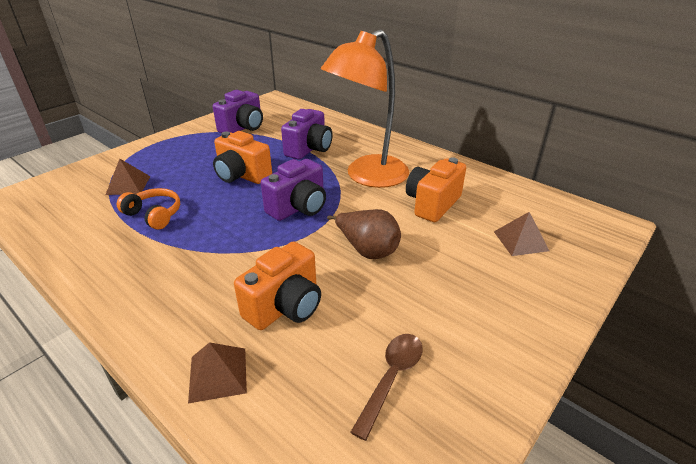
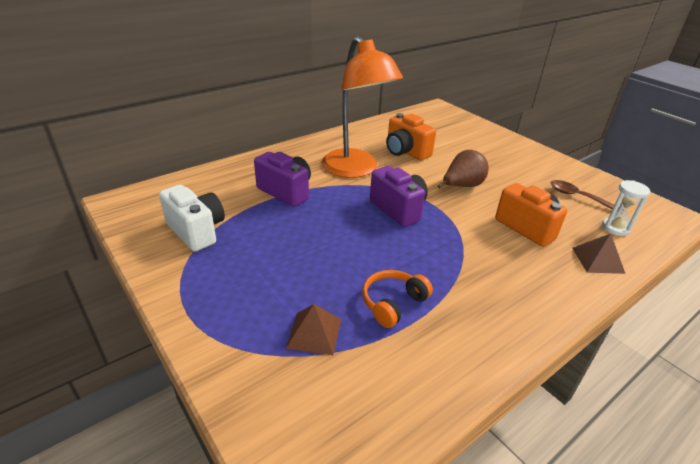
camera: 80 degrees left, 0 degrees up
purple camera [213,90,263,133] -> white camera [159,185,225,252]
orange camera [213,131,272,184] -> none
brown pyramid [494,212,549,256] -> none
none -> white hourglass [602,180,650,236]

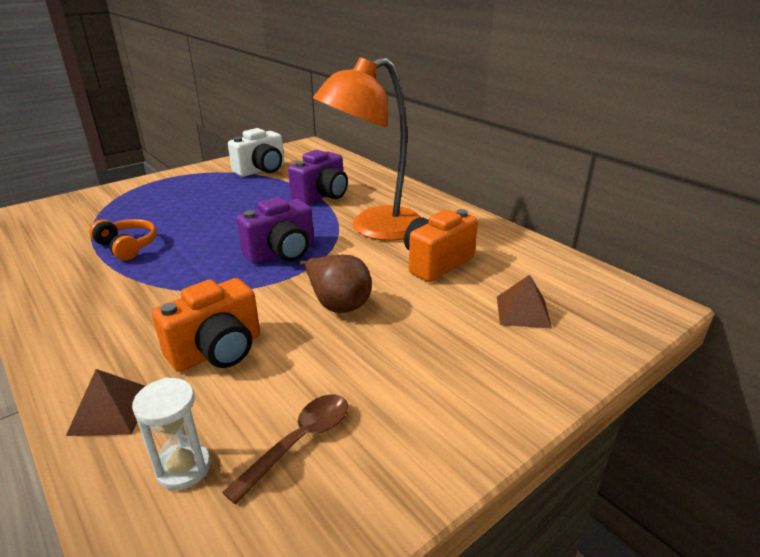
camera: 90 degrees right, 5 degrees down
brown pyramid [286,304,341,355] -> brown pyramid moved to [497,275,552,329]

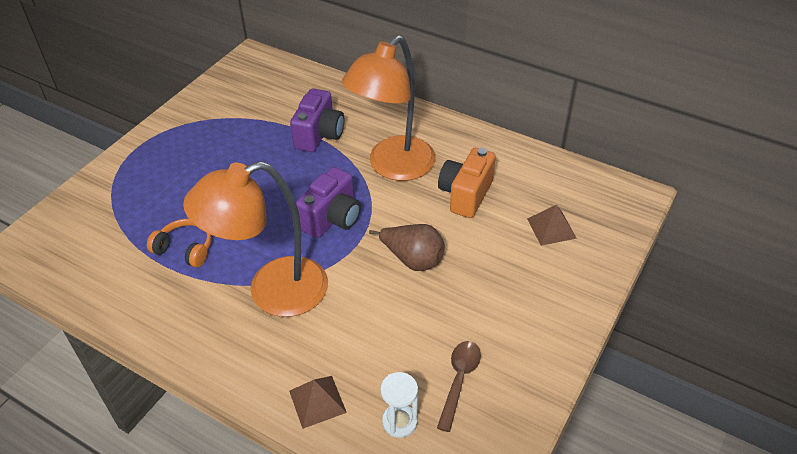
camera: 20 degrees left, 15 degrees up
orange camera [152,278,260,372] -> none
white camera [228,128,284,177] -> none
none -> orange lamp [183,161,328,317]

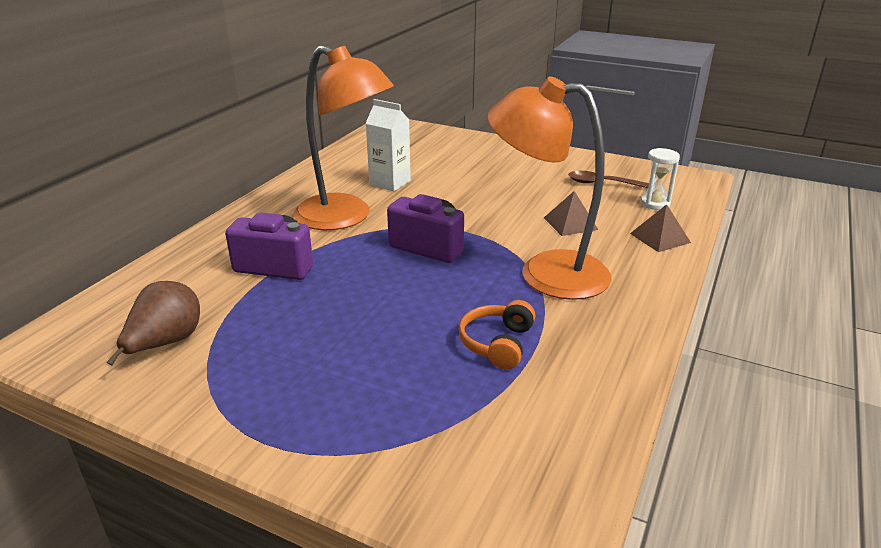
camera: 95 degrees left, 15 degrees down
orange lamp [183,161,328,317] -> orange lamp turned 135 degrees clockwise [487,76,612,300]
brown pear [369,224,445,271] -> brown pear moved to [107,281,200,366]
orange camera [438,148,496,218] -> white carton [365,99,411,192]
brown pyramid [527,205,577,246] -> brown pyramid moved to [544,191,598,236]

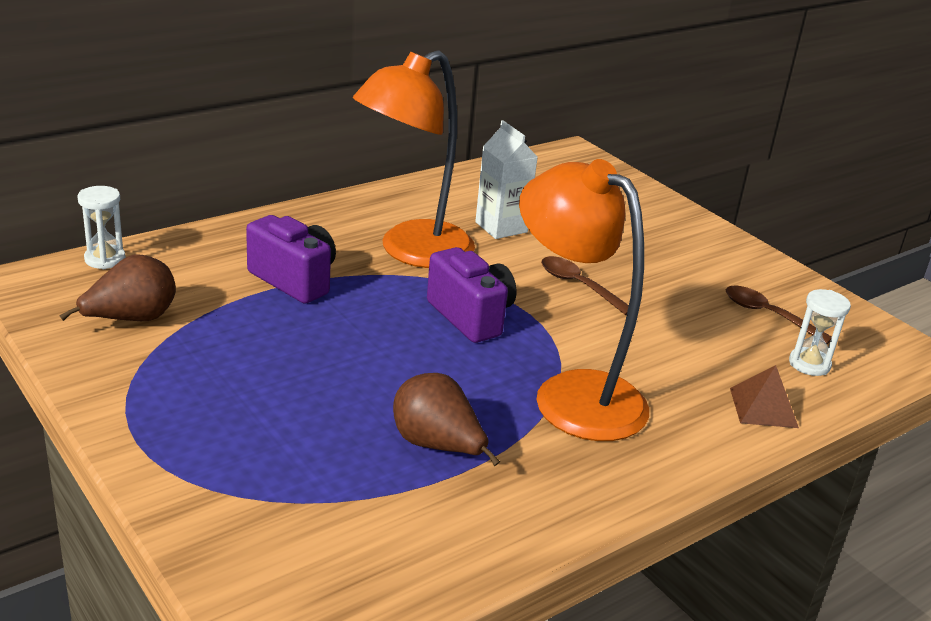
camera: 25 degrees right, 0 degrees up
orange lamp [294,45,394,230] -> orange lamp turned 75 degrees clockwise [353,50,475,268]
orange headphones [458,300,535,369] -> brown pear [393,373,500,466]
brown pyramid [544,191,598,236] -> none
none -> white hourglass [77,186,126,269]
none -> brown spoon [541,256,629,315]

